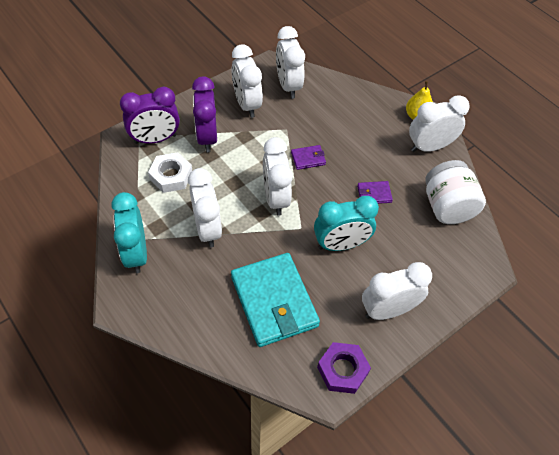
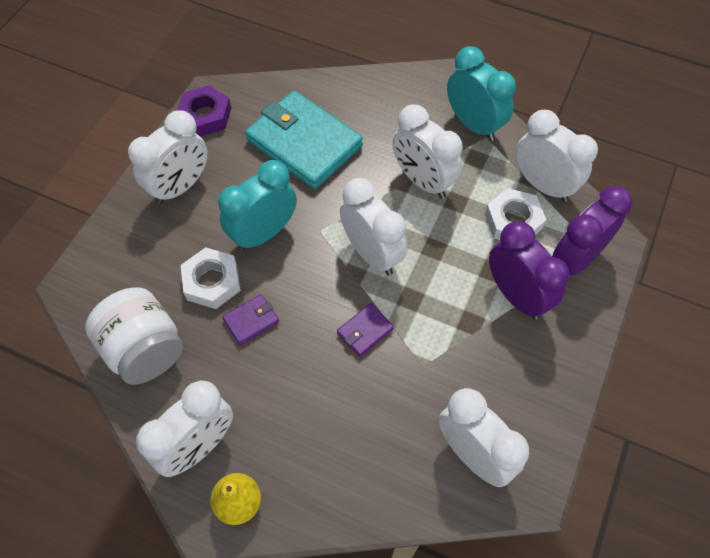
camera: 155 degrees right, 5 degrees up
white clock [231,44,263,118] -> white clock moved to [515,110,598,202]
none -> white nut [180,247,241,309]

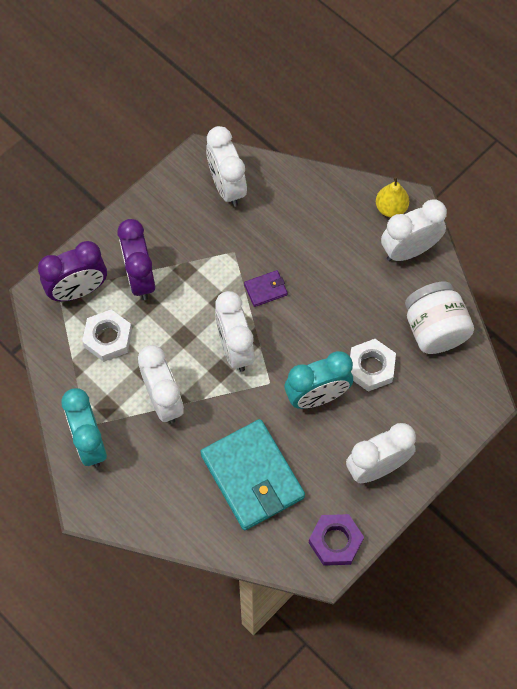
camera: 160 degrees left, 5 degrees up
purple wallet [222,294,279,345] -> none
white clock [515,110,598,202] -> none

